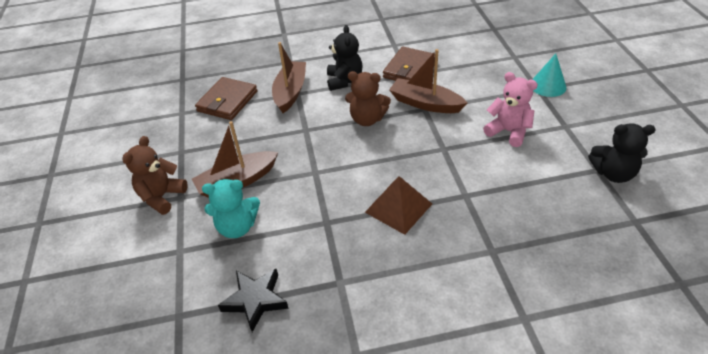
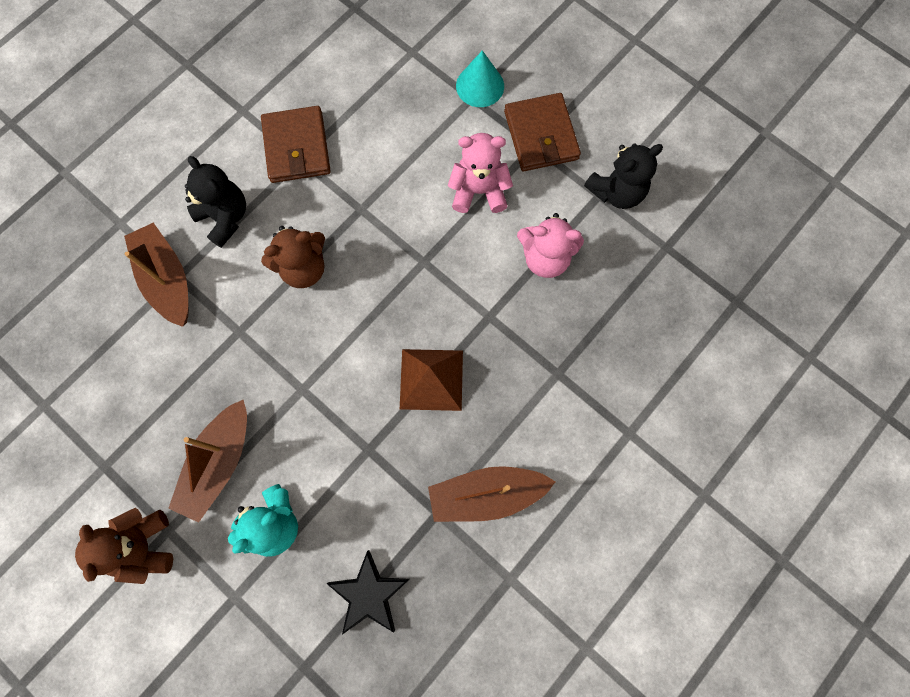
camera: 40 degrees left, 30 degrees up
brown wallet [195,77,257,120] -> brown wallet moved to [504,93,581,171]
brown boat [389,49,467,113] -> brown boat moved to [428,466,556,522]
none -> pink teddy bear [517,213,584,278]

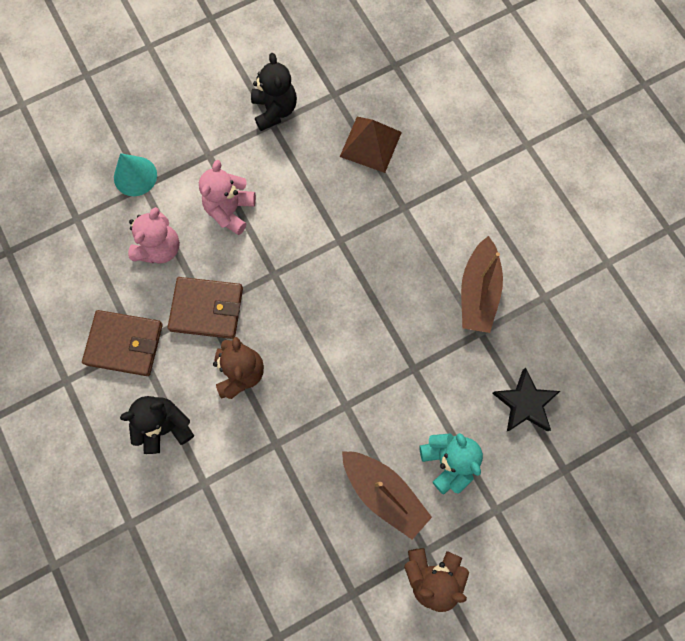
camera: 70 degrees left, 0 degrees up
brown boat [124,222,189,327] -> none
brown pyramid [400,349,463,411] -> brown pyramid moved to [340,117,402,173]
brown wallet [504,93,581,171] -> brown wallet moved to [168,277,243,339]
pink teddy bear [517,213,584,278] -> pink teddy bear moved to [128,207,180,263]

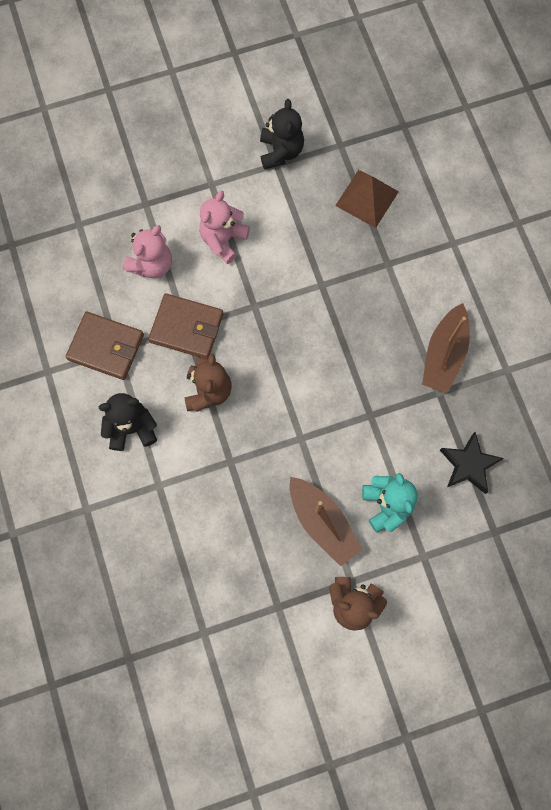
camera: 10 degrees right, 0 degrees up
turquoise cone [114,153,157,196] -> none

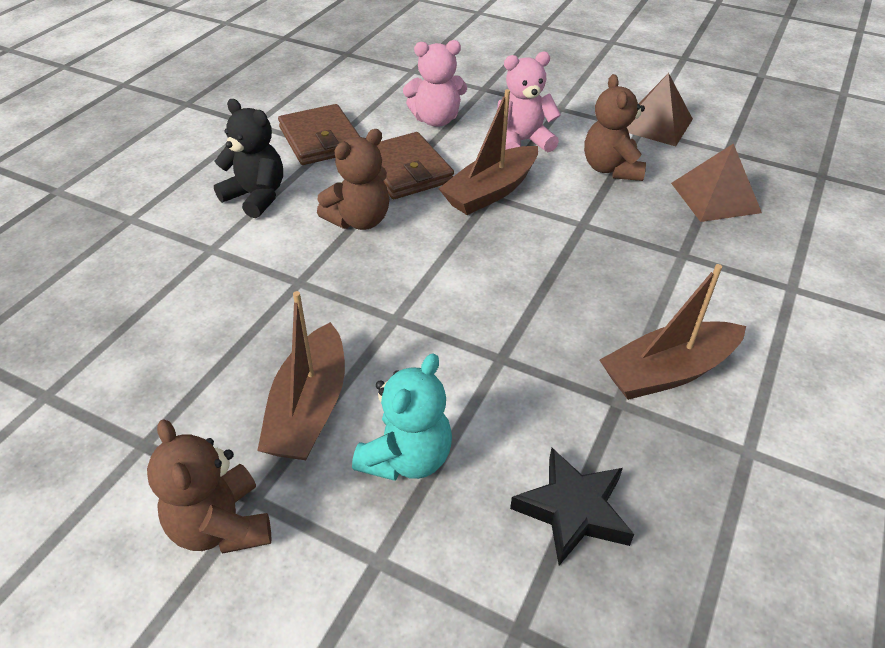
camera: 45 degrees right, 30 degrees down
black teddy bear [260,99,304,170] -> brown pyramid [627,73,693,146]
none -> brown boat [438,89,538,215]
none -> brown teddy bear [584,74,646,181]

